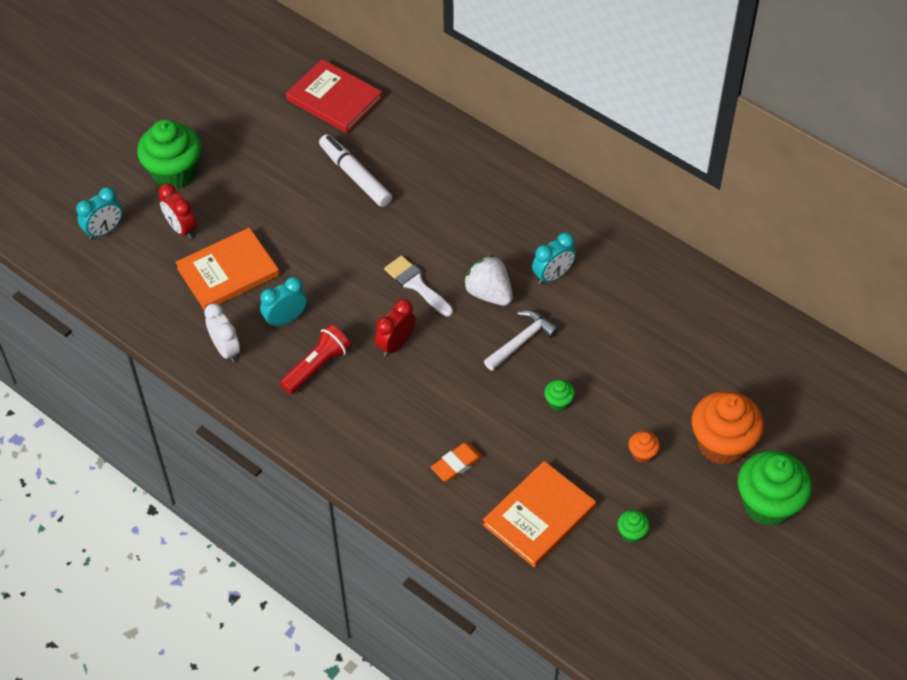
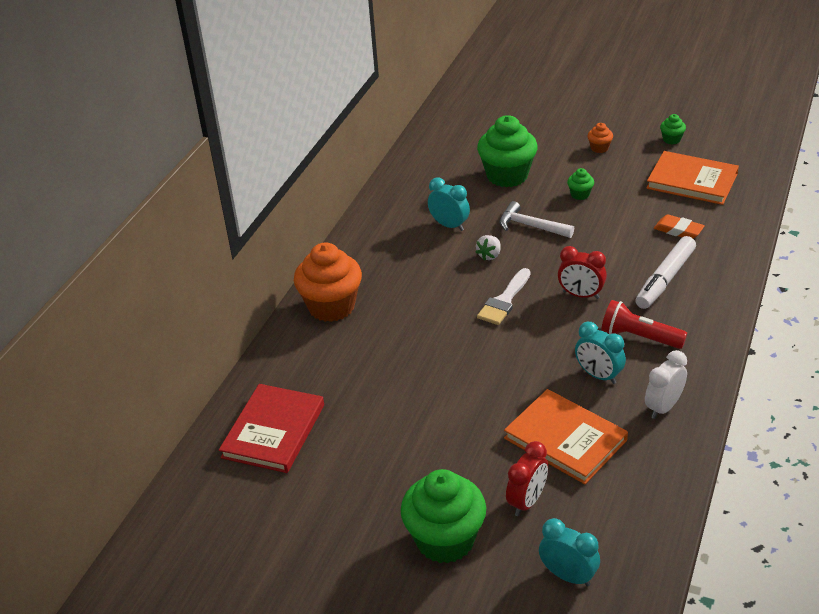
camera: 105 degrees left, 15 degrees down
white marker [319,134,392,207] -> white marker moved to [635,236,696,309]
white strawberry [463,255,513,306] -> white strawberry [476,235,501,261], size x0.58
orange cupcake [692,391,764,465] -> orange cupcake moved to [294,242,362,322]
green cupcake [738,451,812,526] -> green cupcake moved to [477,115,538,187]

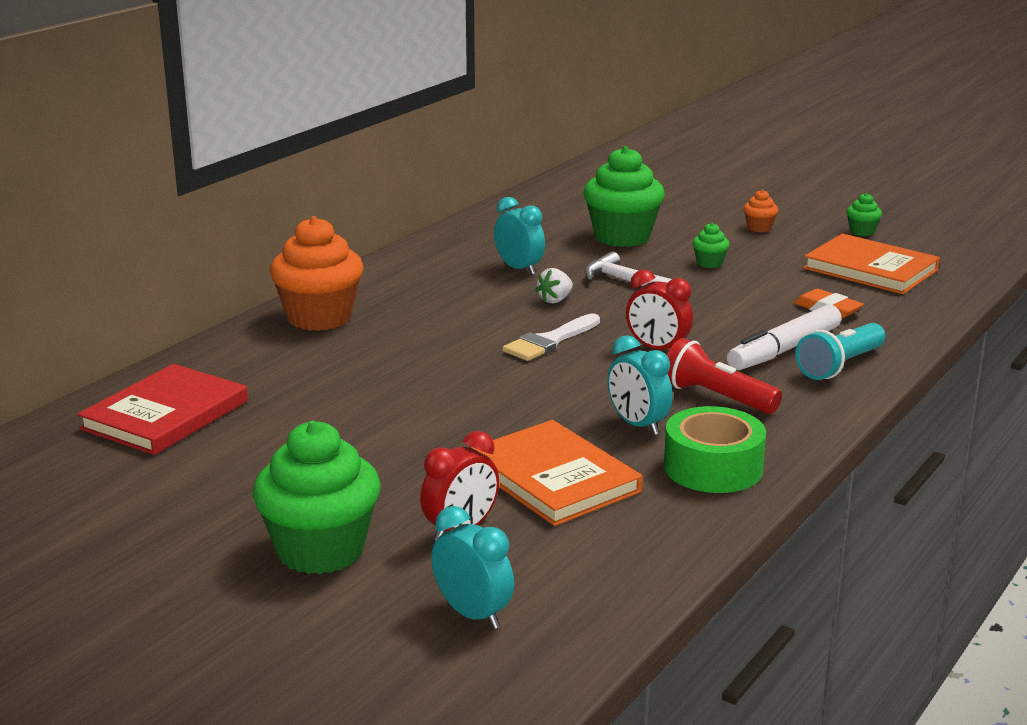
camera: 10 degrees right, 15 degrees down
white clock [645,350,687,419] -> green tape [664,406,766,493]
none -> turquoise flashlight [795,323,885,380]

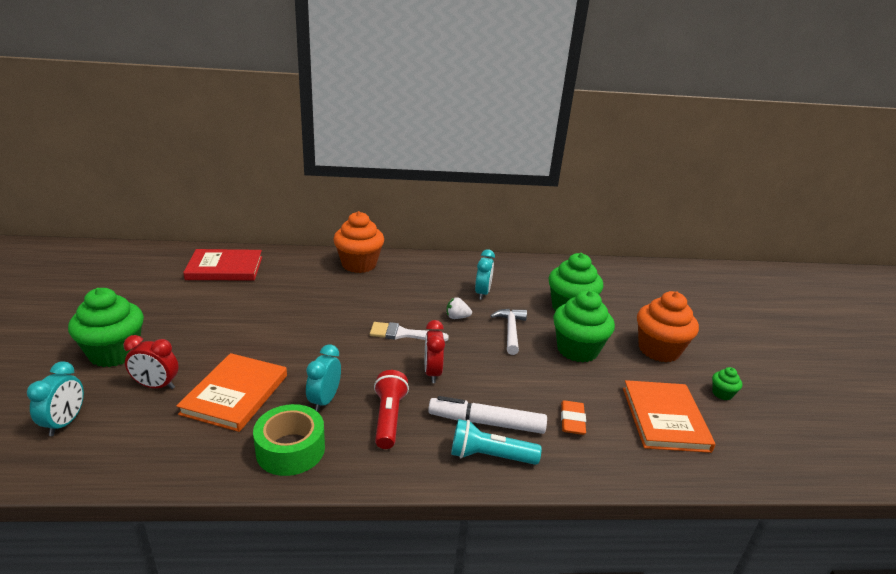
camera: 50 degrees right, 5 degrees up
green cupcake [692,223,730,268] -> green cupcake [553,290,615,362], size x2.28
orange cupcake [743,190,779,232] -> orange cupcake [637,291,699,362], size x2.28

